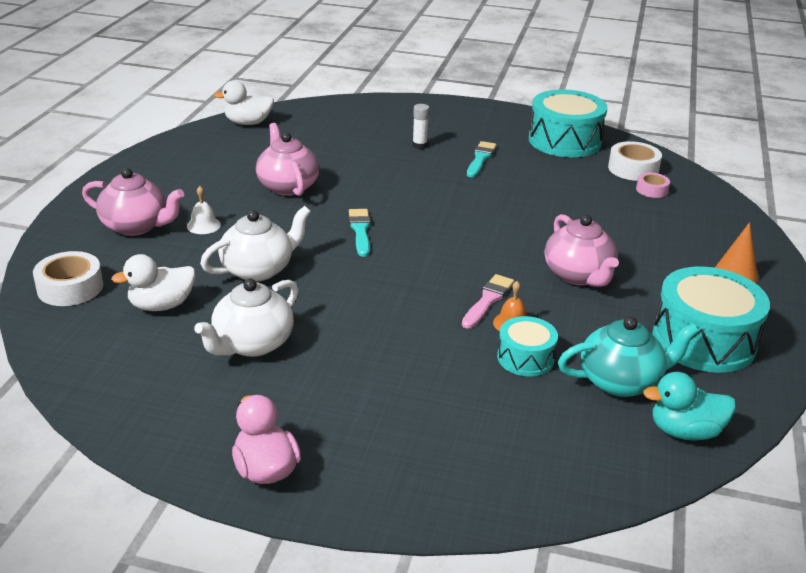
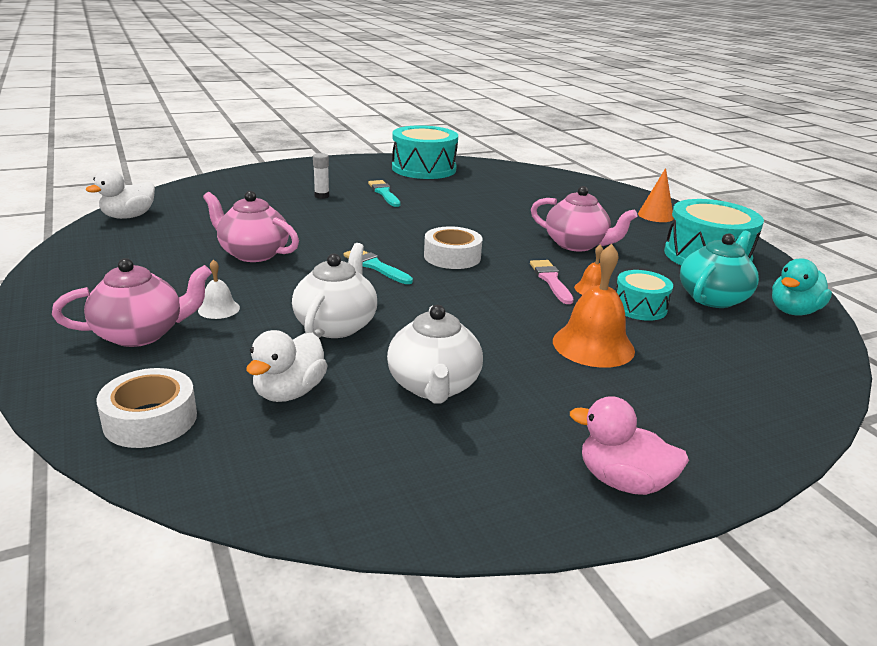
camera: 40 degrees left, 5 degrees down
white tape [608,141,662,181] -> white tape moved to [424,226,483,269]
pink tape [636,173,670,198] -> none
none -> orange bell [553,244,635,368]

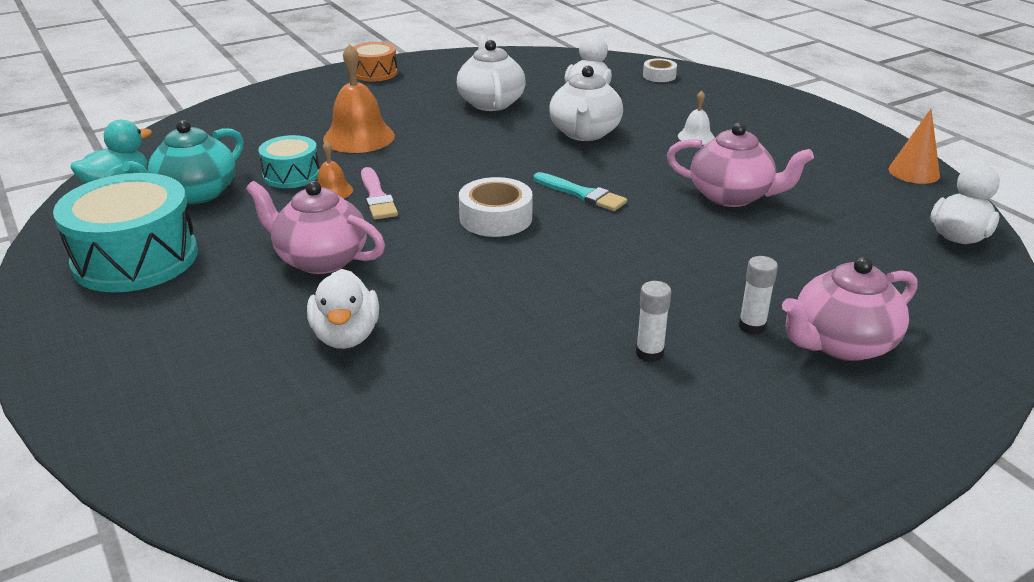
camera: 175 degrees right, 5 degrees up
pink teapot [52,258,212,347] -> pink teapot moved to [782,257,917,361]
white tape [96,368,197,448] -> white tape [643,58,677,82], size x0.61
turquoise brush [368,180,400,207] -> white glue stick [636,281,671,362]
turquoise drum [392,125,458,179] -> none
pink duck [570,396,689,495] -> orange drum [353,42,398,82]
orange cone [638,168,674,222] -> orange cone moved to [888,109,940,184]
none -> white duck [307,269,379,349]

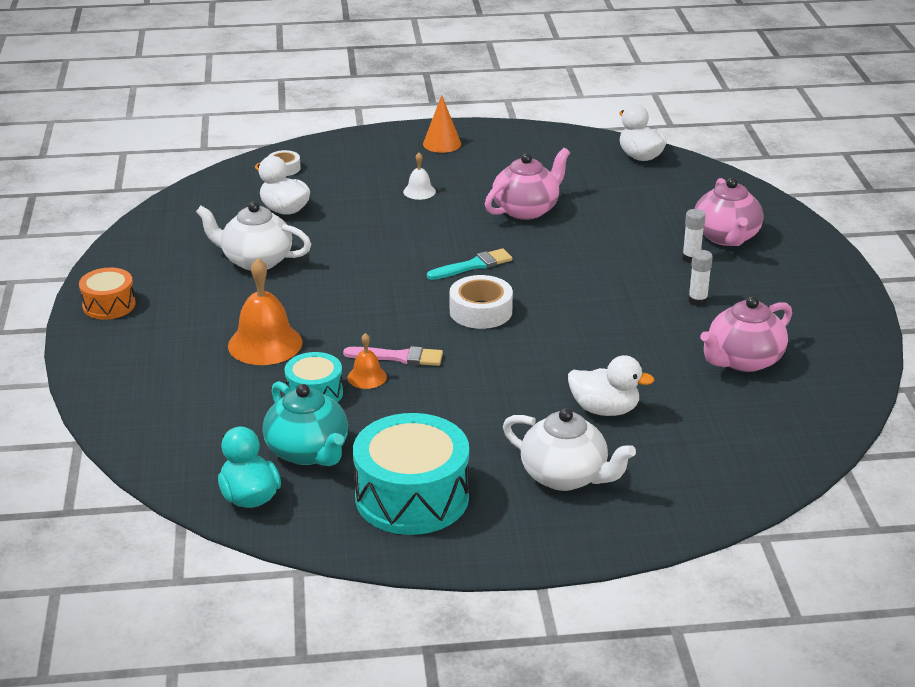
camera: 65 degrees left, 0 degrees up
pink teapot [246,181,385,274] -> pink teapot moved to [700,296,792,372]
white teapot [549,66,623,141] -> white teapot moved to [503,408,636,491]
orange cone [888,109,940,184] -> orange cone moved to [423,95,461,153]

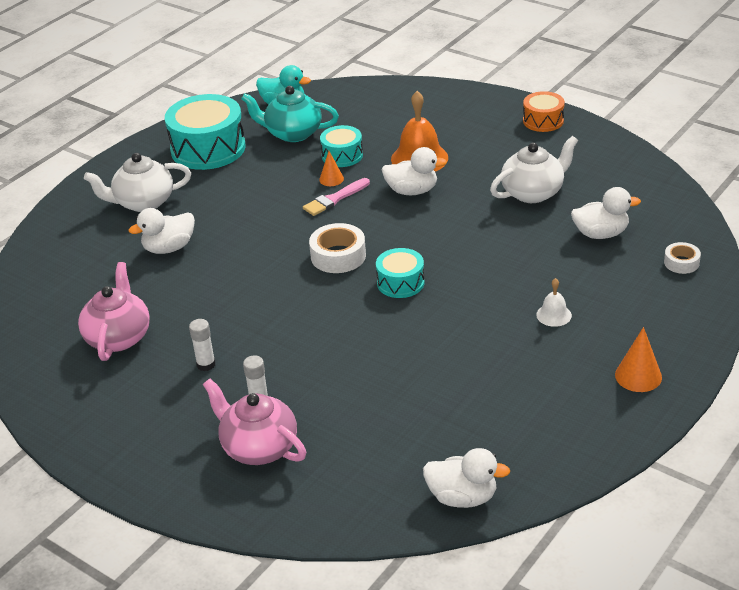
camera: 135 degrees right, 5 degrees up
orange bell [348,333,387,389] -> orange cone [319,151,344,186]
turquoise brush [427,248,513,280] -> turquoise drum [376,248,425,298]
pink teapot [485,148,570,220] -> none
none -> white duck [381,147,447,195]

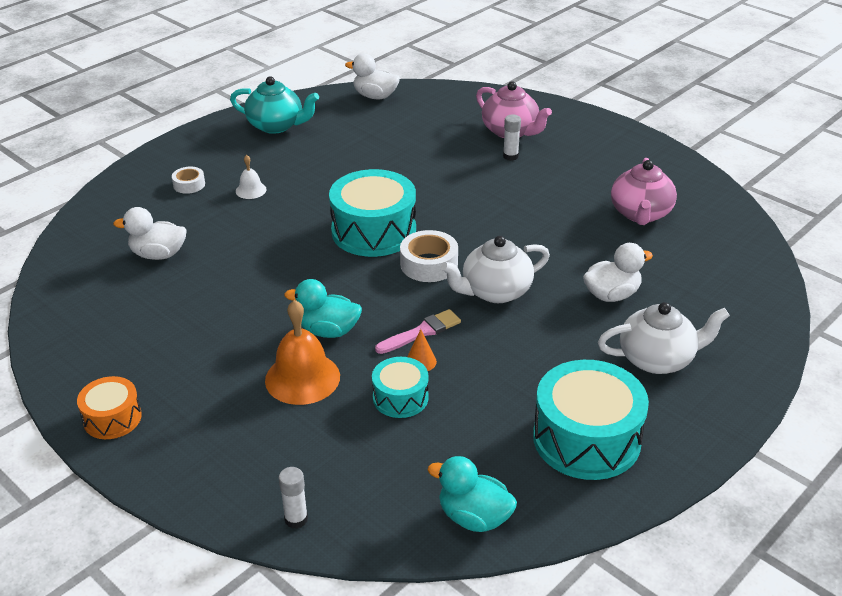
camera: 175 degrees left, 0 degrees up
white glue stick [189,319,215,371] -> white glue stick moved to [279,467,308,529]
turquoise teapot [241,86,339,142] -> turquoise teapot moved to [230,76,319,134]
turquoise drum [376,248,425,298] -> turquoise drum [329,169,416,257], size x1.84
white duck [381,147,447,195] -> turquoise duck [284,279,362,338]
white teapot [490,136,578,203] -> white teapot moved to [441,236,550,303]
orange cone [615,327,662,392] -> none
white tape [664,242,701,274] -> white tape moved to [172,167,205,194]

